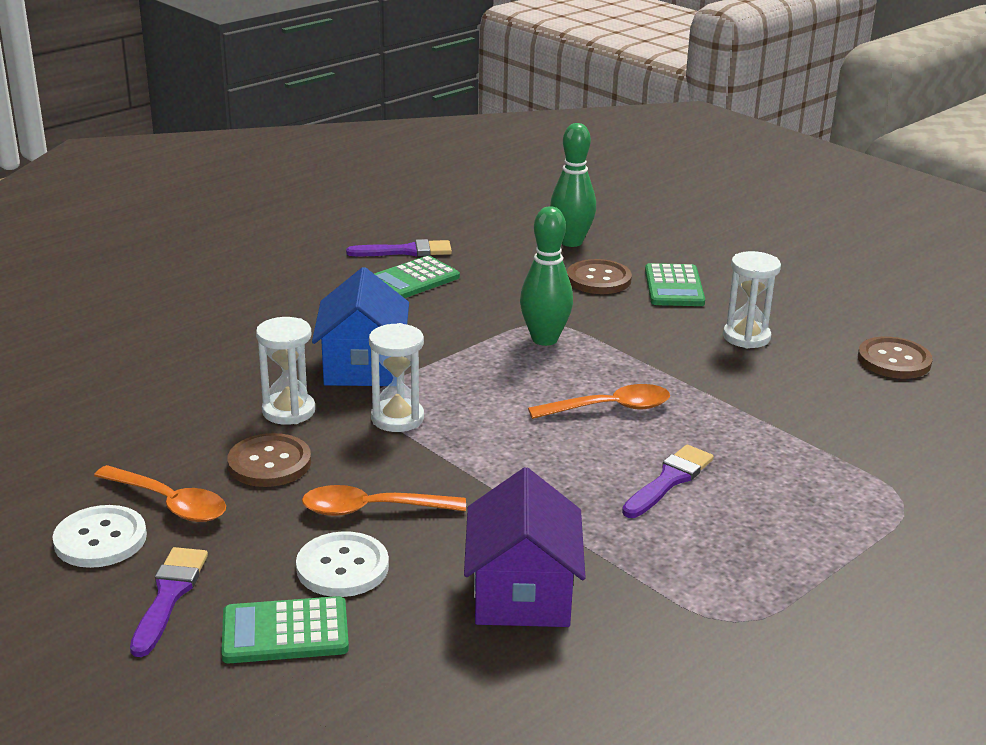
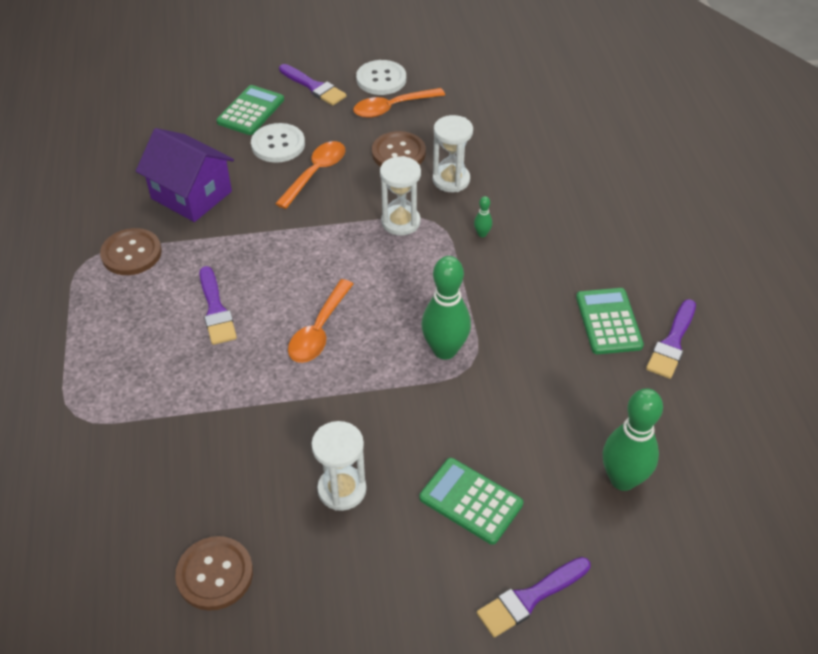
camera: 125 degrees right, 20 degrees up
blue house [312,267,409,386] -> green bowling pin [474,196,492,237]
brown button [567,259,632,294] -> brown button moved to [100,228,162,275]
none -> purple brush [477,557,590,638]

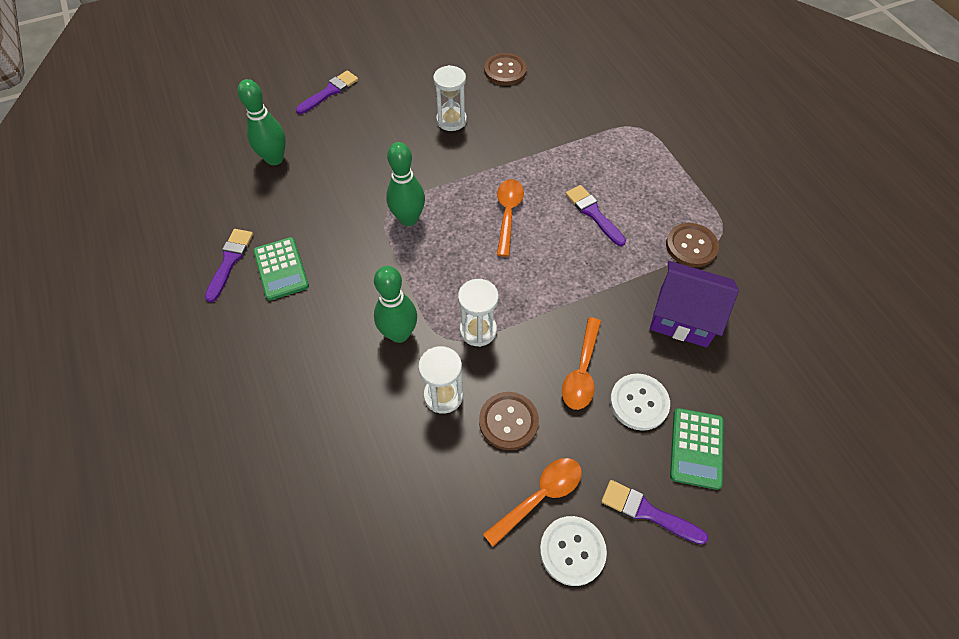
camera: 165 degrees right, 10 degrees up
green calculator [419,458,523,545] -> none
green bowling pin [474,196,492,237] -> green bowling pin [374,266,417,343], size x2.38

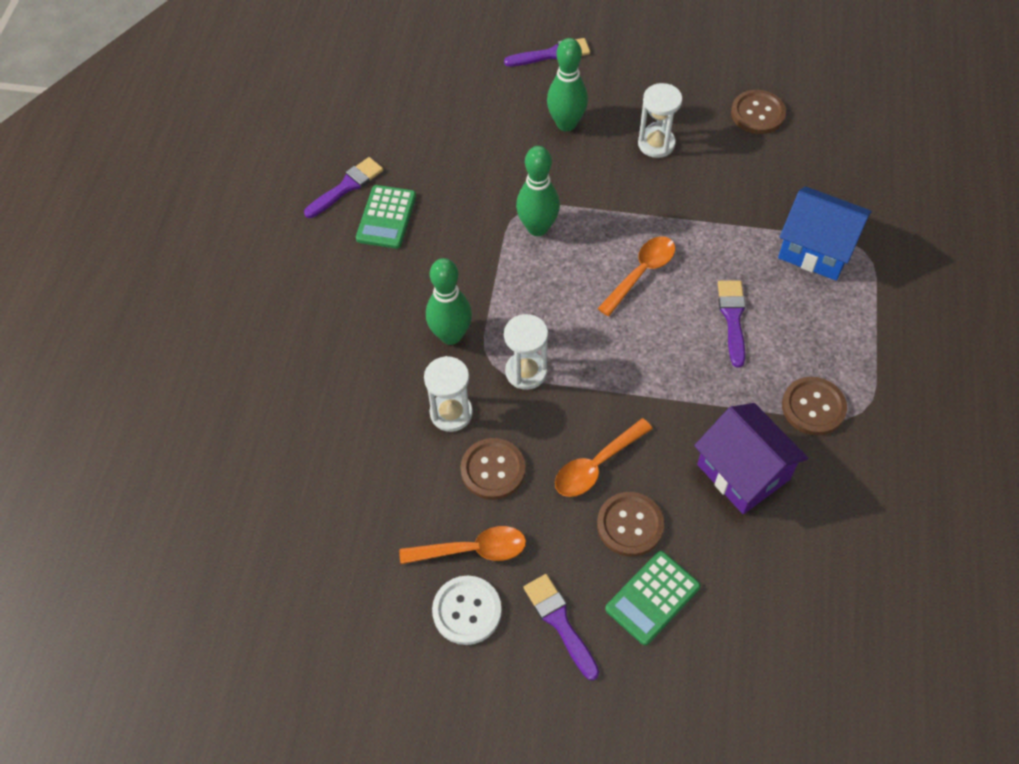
camera: 35 degrees right, 0 degrees up
green bowling pin [238,79,286,165] -> green bowling pin moved to [547,38,588,131]
white button [610,373,670,431] -> brown button [597,492,664,557]
none -> blue house [778,186,872,281]

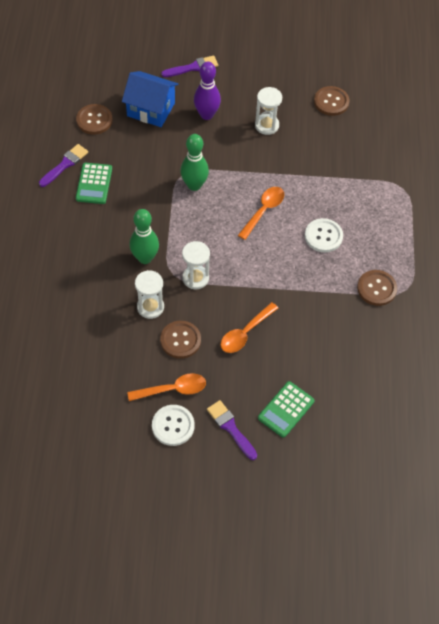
camera: 10 degrees left, 0 degrees up
green bowling pin [547,38,588,131] -> purple bowling pin [194,61,221,120]
brown button [597,492,664,557] -> brown button moved to [76,104,113,134]
purple house [694,403,809,514] -> none
purple brush [718,280,746,368] -> white button [305,218,343,253]
blue house [778,186,872,281] -> blue house moved to [122,71,179,127]

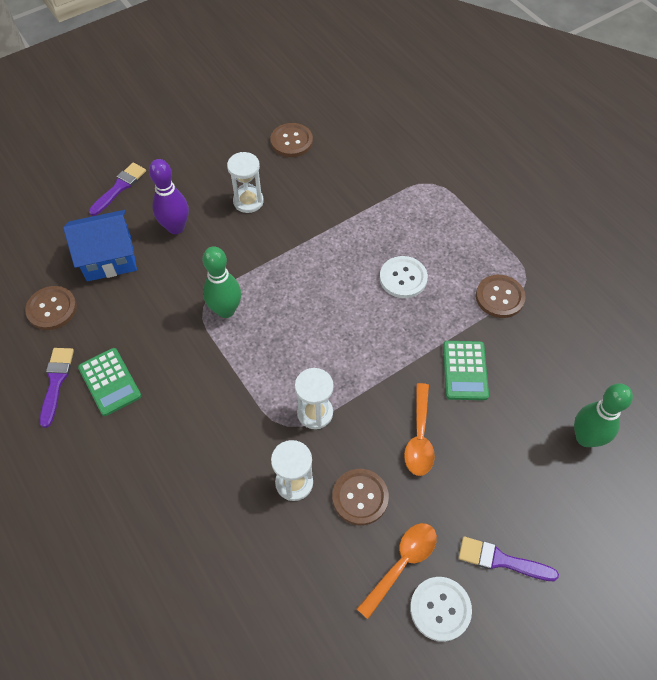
camera: 35 degrees left, 0 degrees up
green bowling pin [129,209,159,264] -> green bowling pin moved to [574,383,633,447]
orange spoon [238,187,284,240] -> none
green calculator [258,381,315,438] -> green calculator moved to [443,341,489,400]

